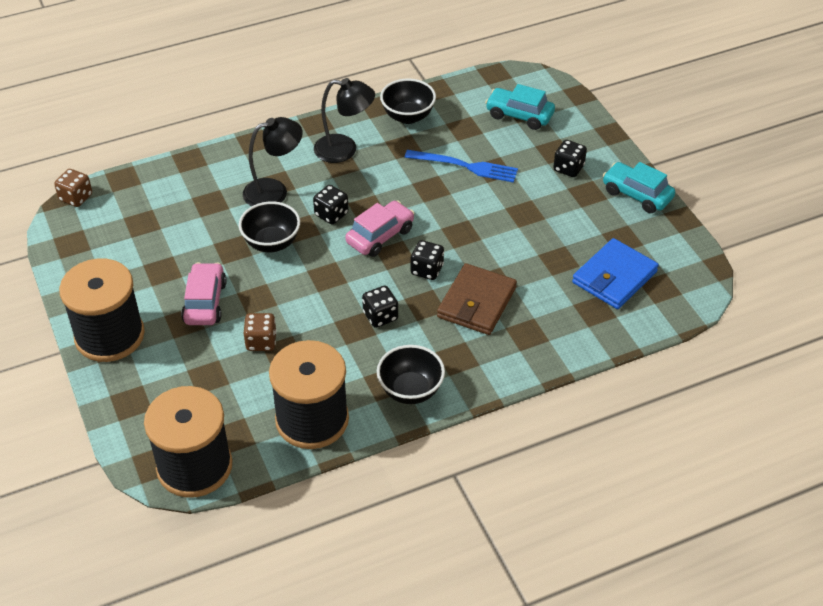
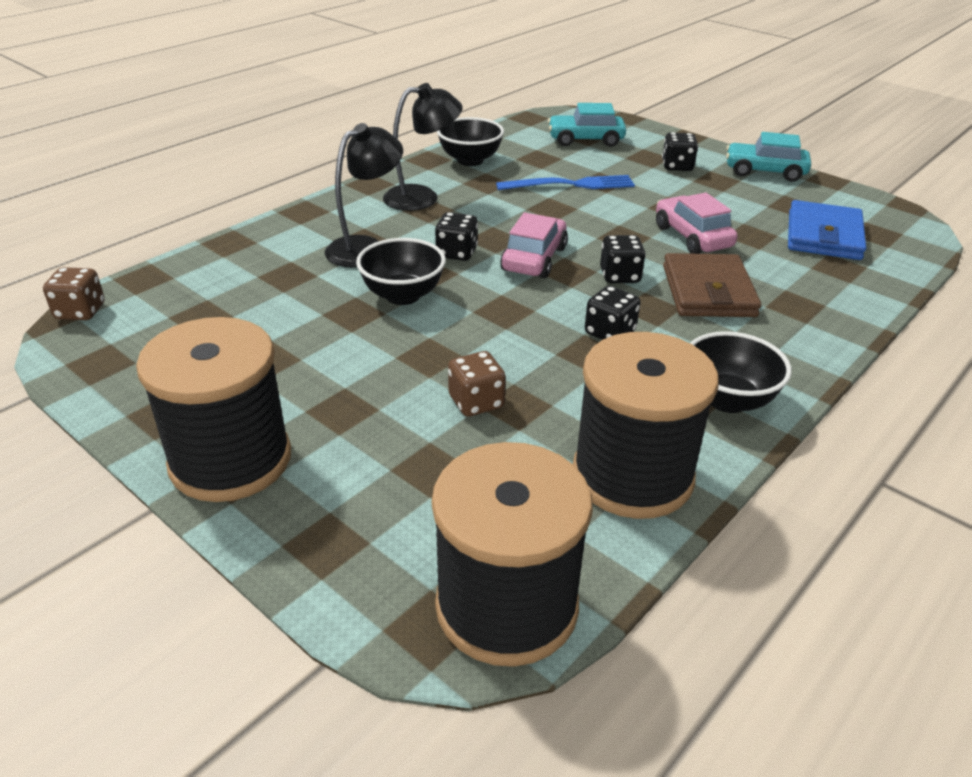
camera: 25 degrees left, 10 degrees down
pink car [181,262,227,325] -> pink car moved to [656,193,737,254]

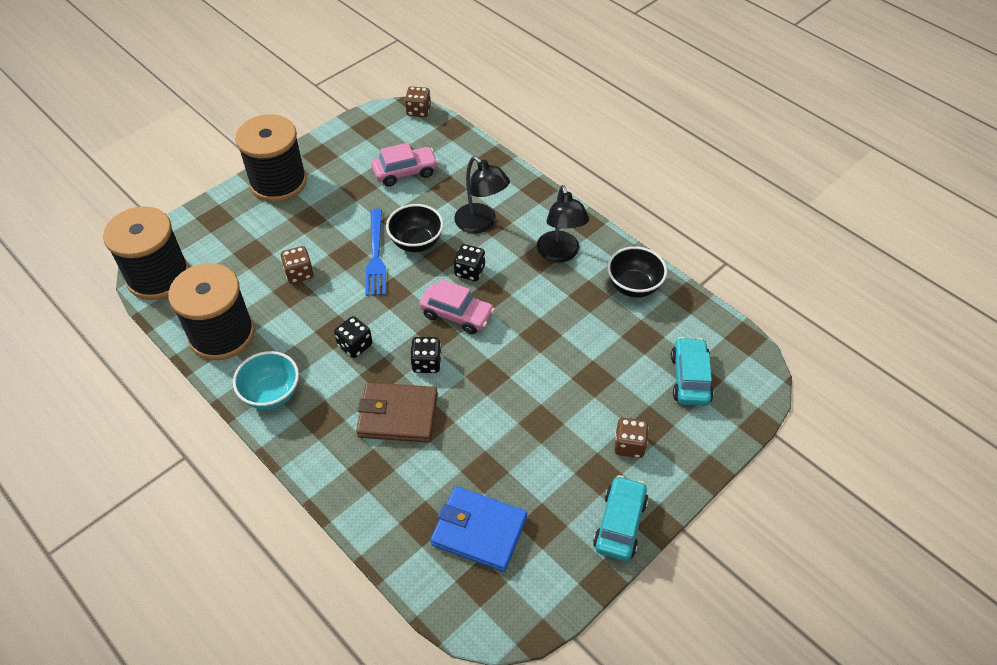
camera: 95 degrees right, 15 degrees up
blue fork [496,175,635,190] -> blue fork moved to [365,209,386,296]
pink car [656,193,737,254] -> pink car moved to [371,143,438,187]
black dice [662,132,698,171] -> brown dice [614,418,649,458]
black bowl [690,331,792,413] -> turquoise bowl [233,351,299,410]

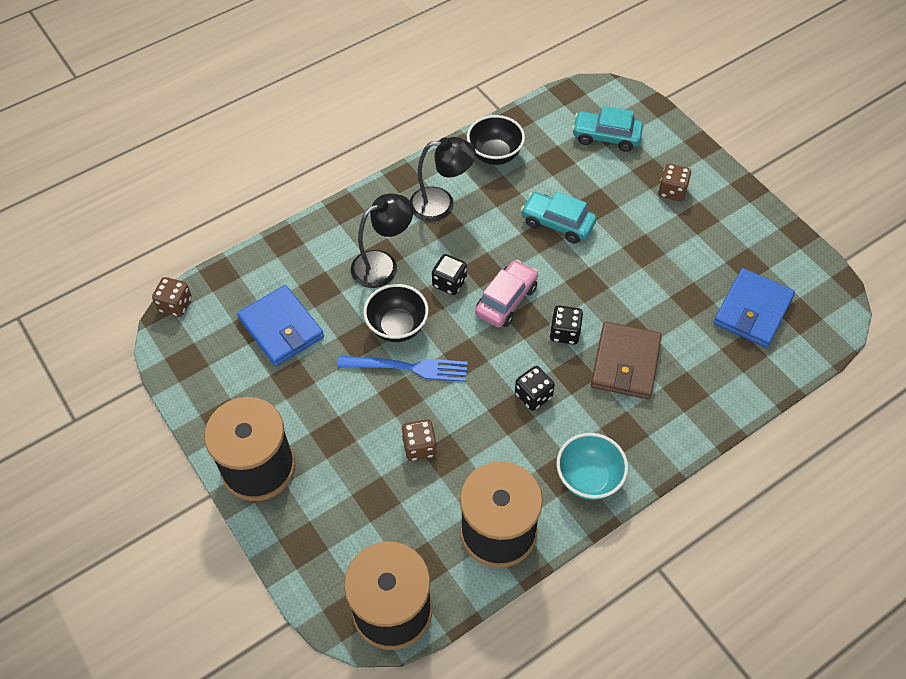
camera: 80 degrees left, 5 degrees up
pink car [371,143,438,187] -> blue wallet [237,285,324,366]
turquoise car [593,475,648,561] -> turquoise car moved to [521,192,596,244]

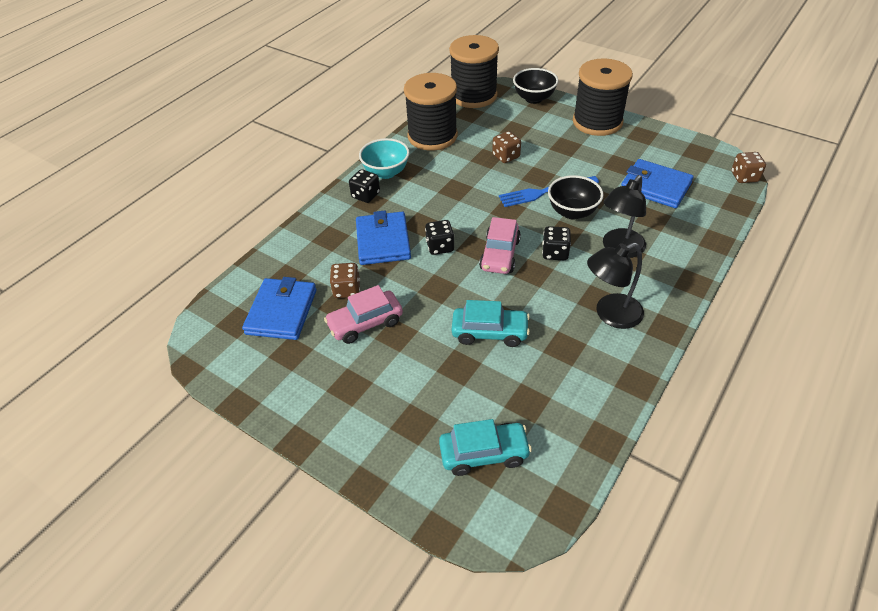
camera: 160 degrees right, 10 degrees down
black bowl [467,115,525,165] -> black bowl moved to [513,68,558,104]
black dice [515,366,555,411] -> black dice moved to [349,169,380,203]
brown wallet [591,322,662,399] -> blue wallet [356,211,411,265]
brown dice [658,164,691,201] -> brown dice moved to [330,263,360,298]
none -> pink car [324,285,403,344]

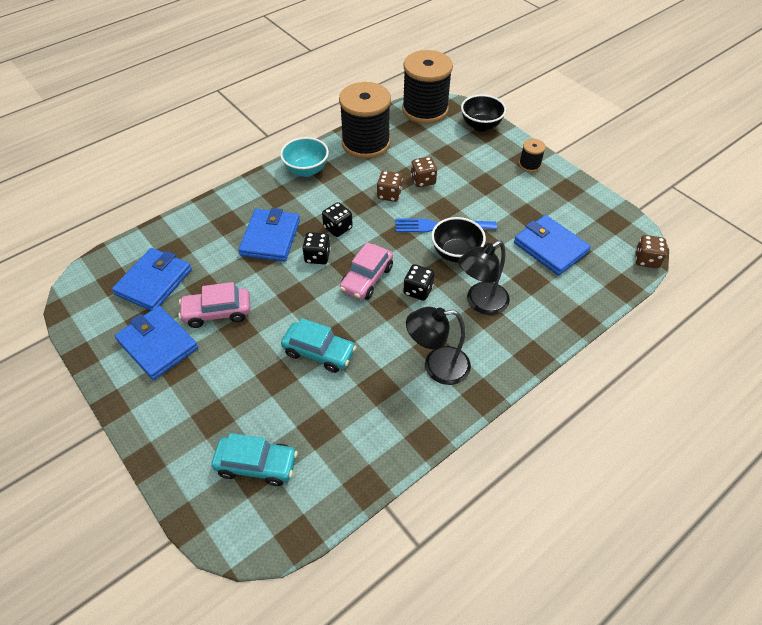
camera: 15 degrees right, 5 degrees up
brown dice [330,263,360,298] -> brown dice moved to [377,171,403,202]
black dice [349,169,380,203] -> black dice moved to [322,202,353,237]
black spool [573,58,633,136] -> black spool [519,139,546,172], size x0.44
none -> blue wallet [115,306,198,380]

